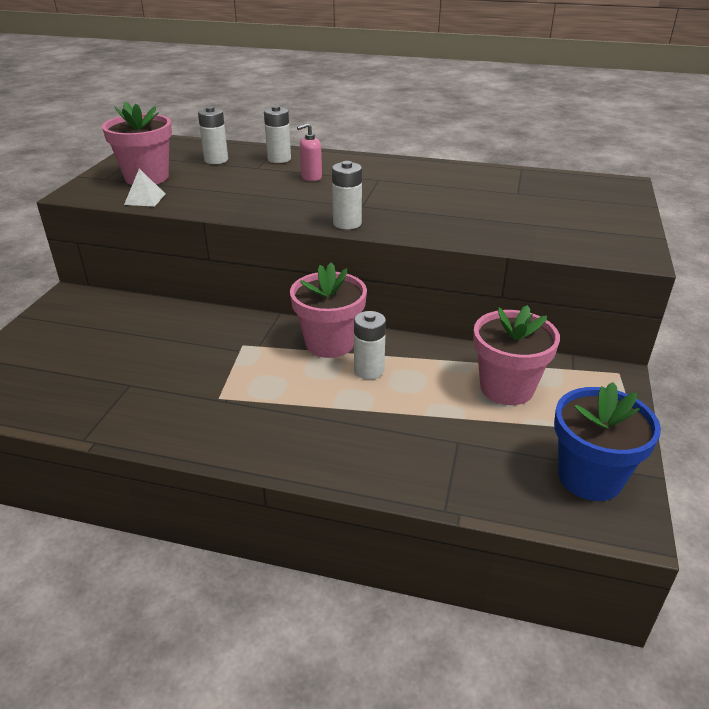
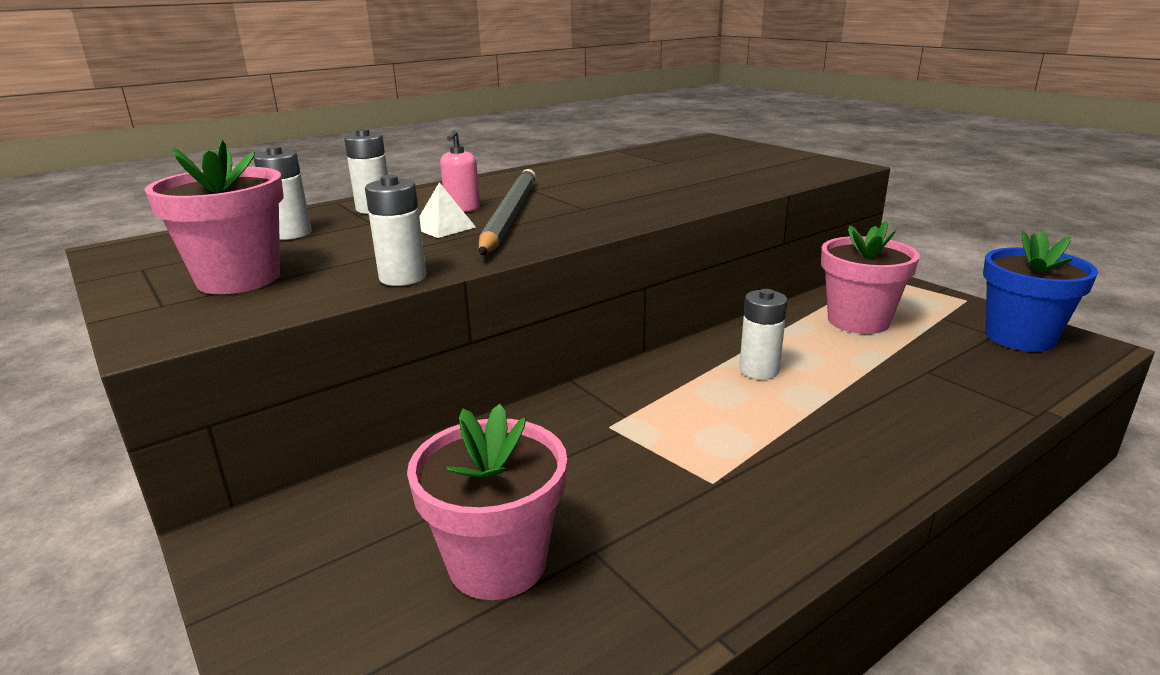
camera: 50 degrees left, 10 degrees down
white pyramid [124,169,165,207] -> white pyramid moved to [419,182,476,238]
pink flower pot [290,263,367,358] -> pink flower pot moved to [407,404,567,600]
white battery [332,161,362,229] -> white battery moved to [365,175,426,286]
none -> grey pencil [479,169,536,255]

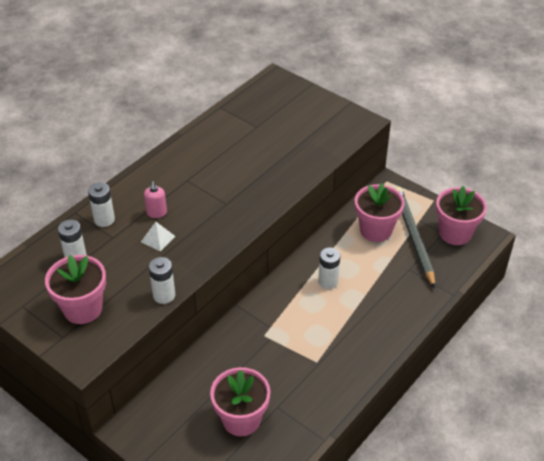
camera: 15 degrees left, 20 degrees up
grey pencil [479,169,536,255] -> grey pencil moved to [395,187,435,288]
blue flower pot [983,231,1098,352] -> pink flower pot [436,186,487,245]

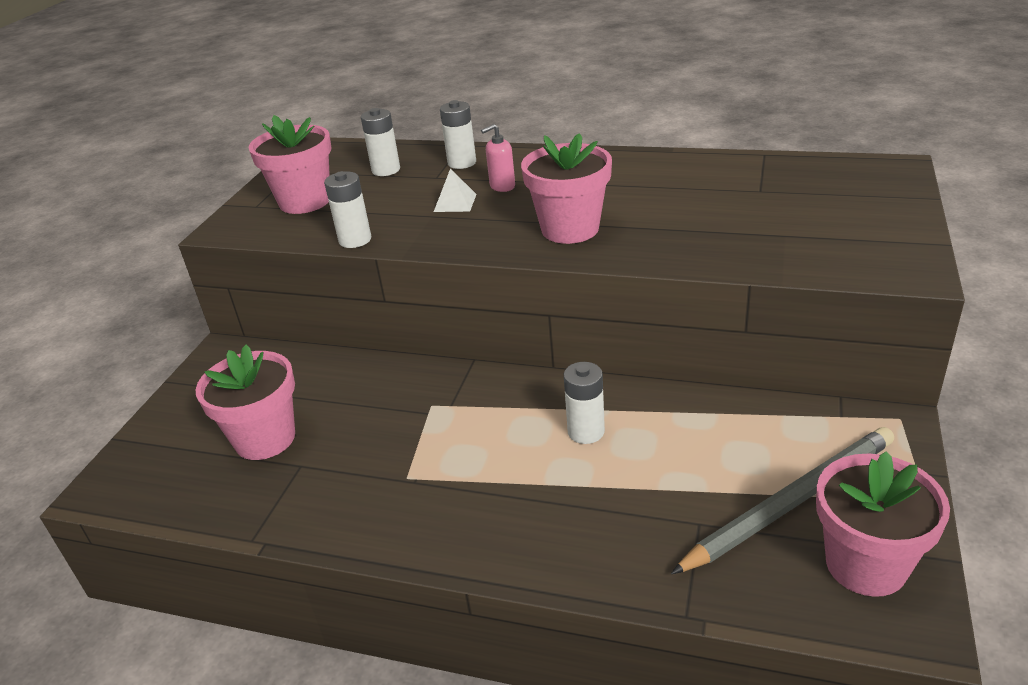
camera: 70 degrees right, 10 degrees down
pink flower pot [355,183,404,242] -> pink flower pot moved to [521,133,612,244]

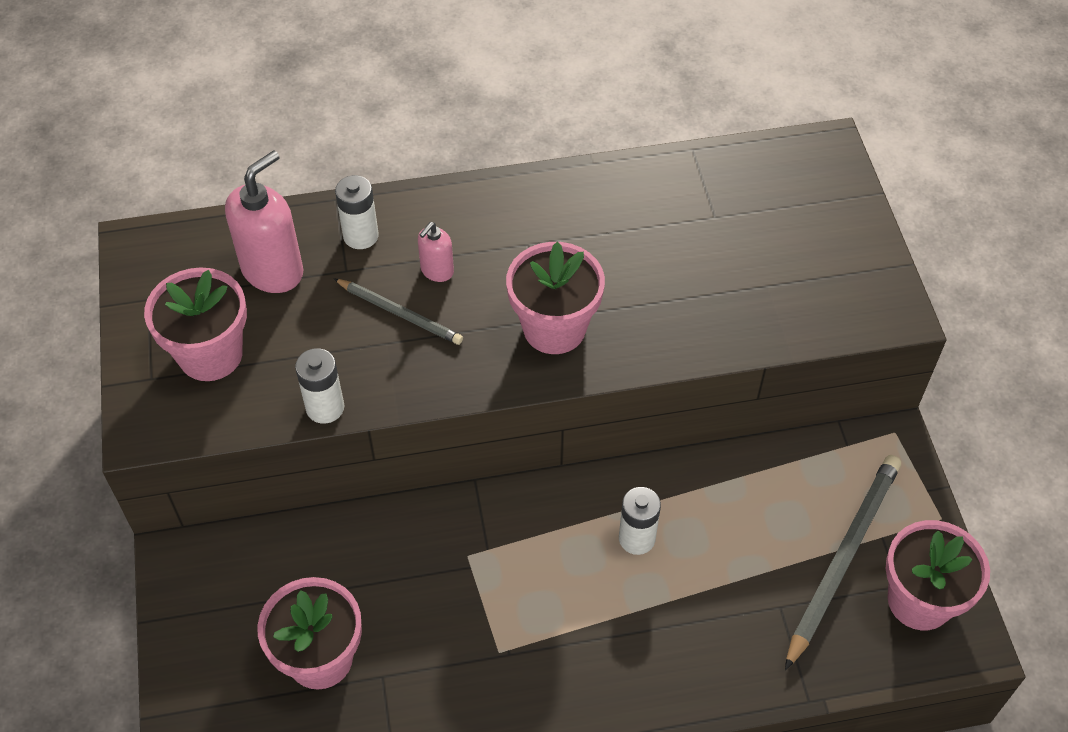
camera: 30 degrees left, 20 degrees up
white battery [361,108,400,176] -> pink soap dispenser [225,150,303,293]
white pyramid [434,169,477,212] -> grey pencil [334,278,463,345]

